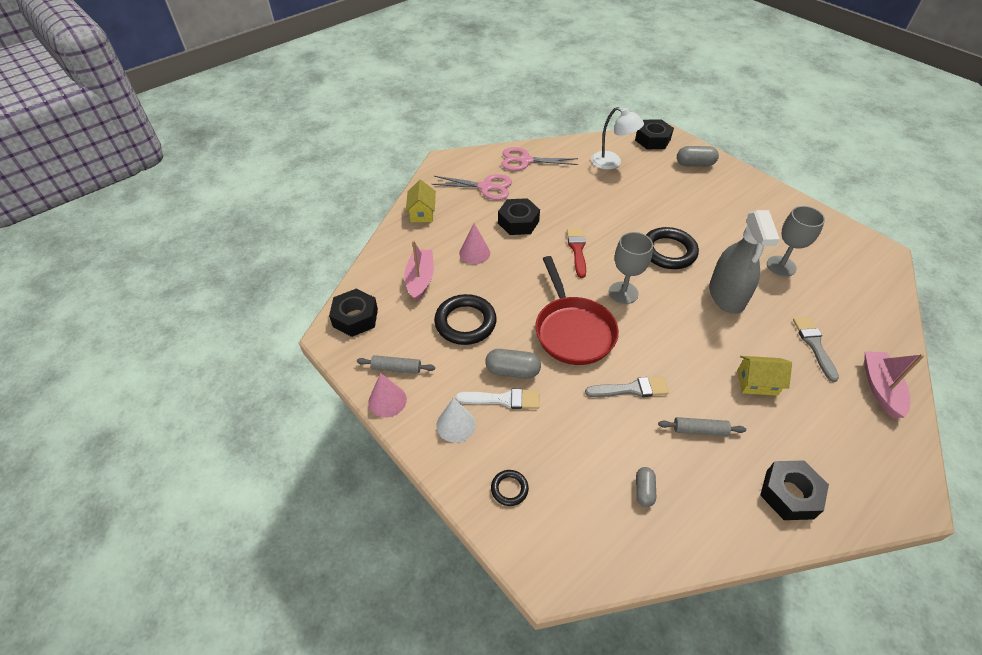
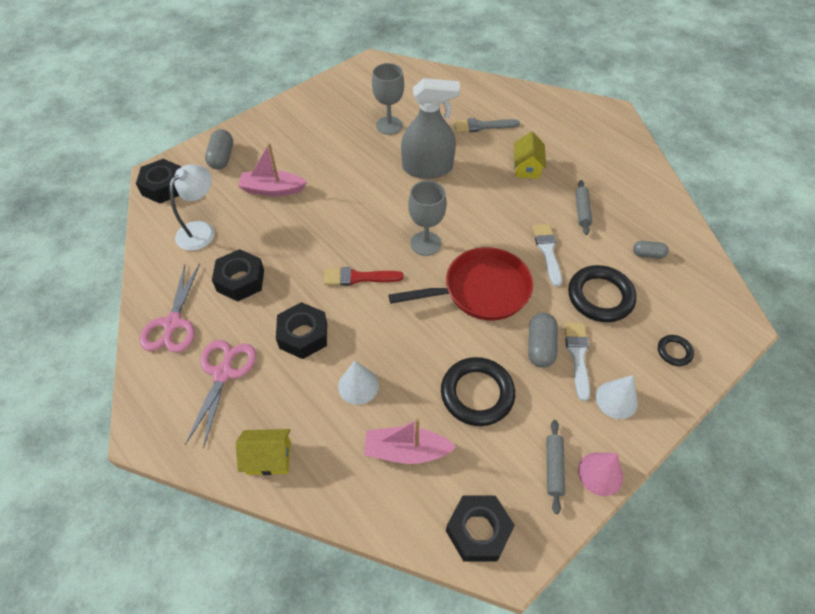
camera: 90 degrees left, 5 degrees up
pink cone [459,223,490,264] -> white cone [338,361,379,405]
grey brush [585,377,669,397] -> white brush [533,224,562,287]
black ring [646,227,699,269] -> black ring moved to [568,265,637,322]
black nut [760,460,829,520] -> black nut moved to [212,249,264,302]
pink boat [865,351,924,419] -> pink boat moved to [238,143,307,196]

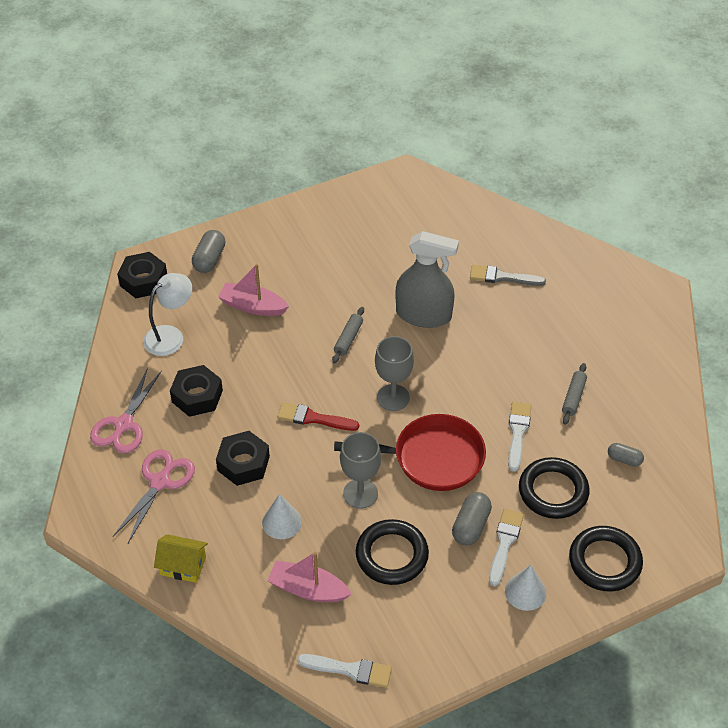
camera: 15 degrees right, 5 degrees down
grey goblet [372,63,404,135] -> grey goblet moved to [340,432,381,509]
black nut [446,495,515,562] -> white brush [298,654,392,688]
yellow house [514,131,546,179] -> none
grey rolling pin [547,420,565,514] -> grey rolling pin moved to [332,307,364,363]
pink cone [578,453,623,496] -> none
black ring [658,335,694,366] -> black ring [569,526,643,592], size x2.02

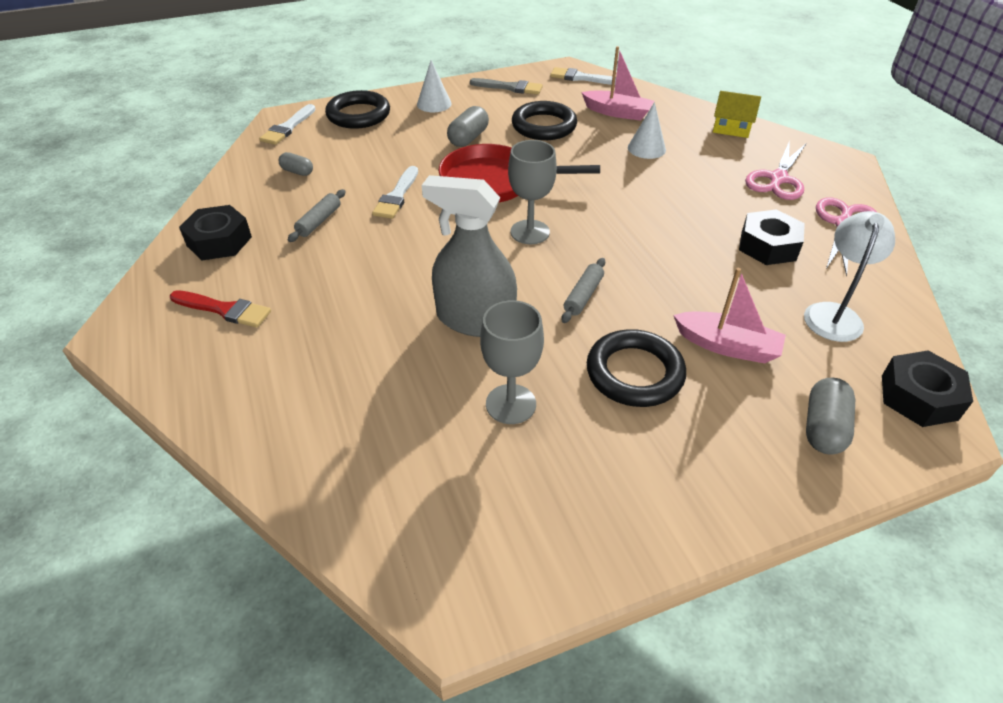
camera: 175 degrees left, 5 degrees down
white lamp [143,273,192,356] -> white lamp turned 150 degrees clockwise [804,211,895,342]
black nut [216,431,270,486] -> black nut moved to [179,205,252,260]
red brush [277,402,359,431] -> red brush moved to [170,290,271,328]
grey goblet [340,432,381,509] -> grey goblet moved to [480,300,544,424]
grey brush [470,265,546,286] -> grey brush moved to [470,78,543,95]
white brush [489,508,524,586] -> white brush moved to [259,104,316,145]
black ring [519,457,590,519] -> black ring moved to [587,329,686,407]

